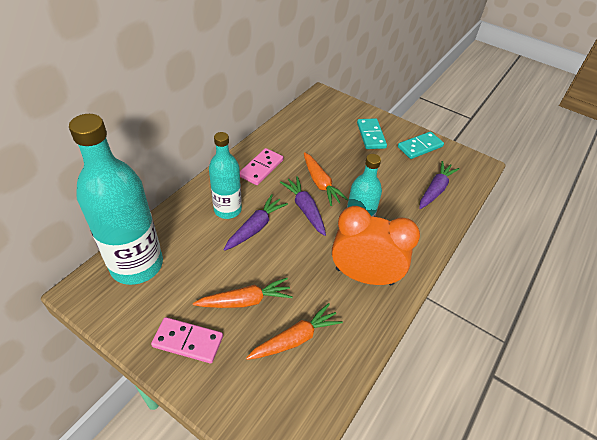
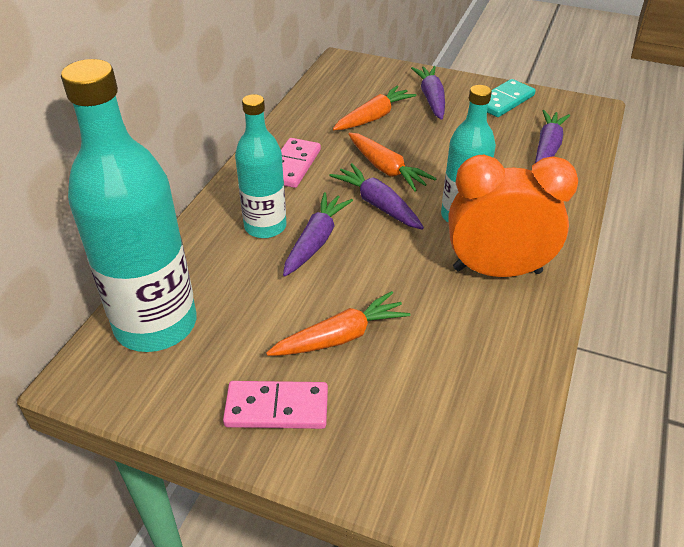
camera: 10 degrees left, 5 degrees down
orange carrot [246,303,343,360] -> orange carrot moved to [333,85,416,130]
turquoise domino [357,118,387,149] -> purple carrot [411,66,445,120]

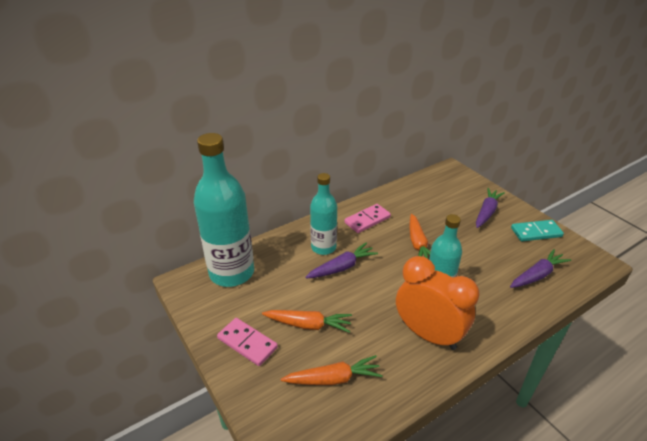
camera: 35 degrees right, 5 degrees down
purple carrot [329,163,424,230] -> none
orange carrot [333,85,416,130] -> orange carrot moved to [281,355,383,385]

